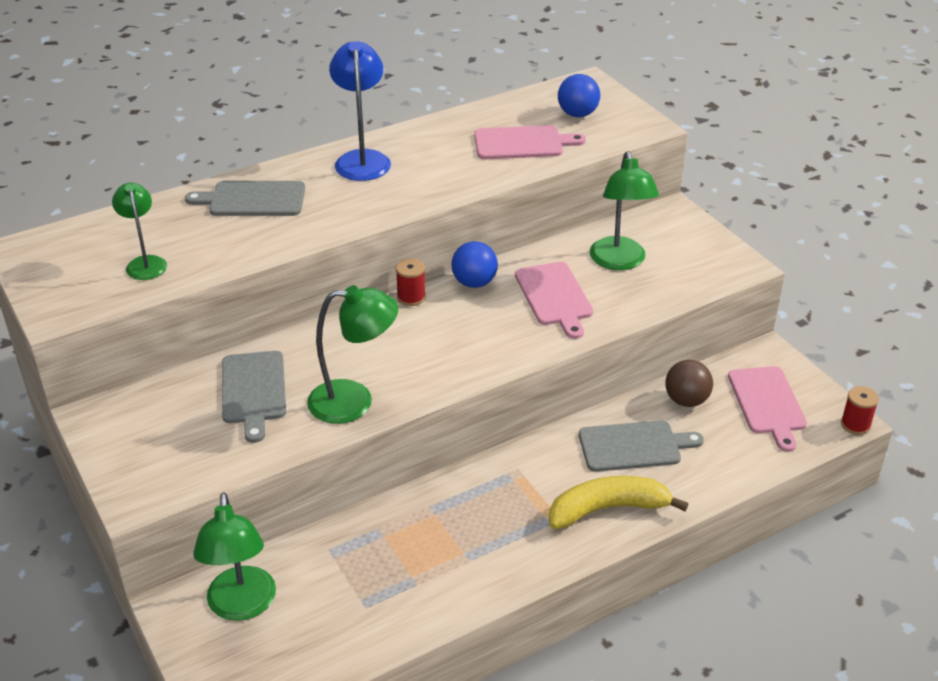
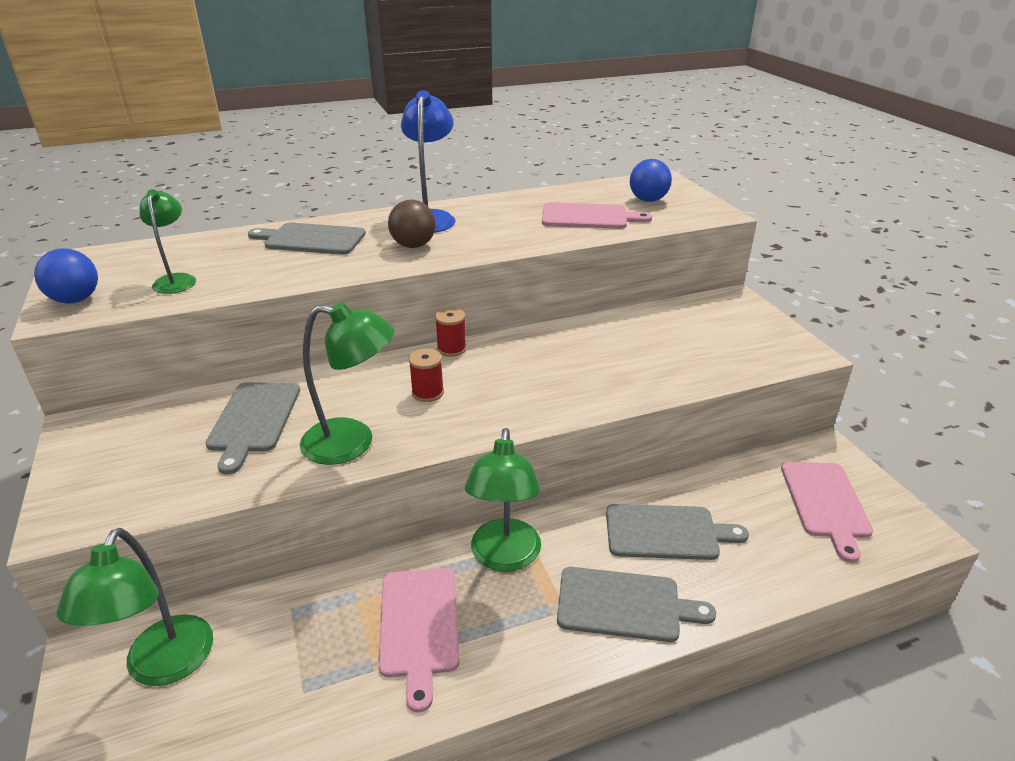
camera: 10 degrees right, 5 degrees down
blue ball [451,241,498,288] -> blue ball moved to [34,248,98,303]
pink cutting board [515,262,593,339] -> pink cutting board moved to [379,568,460,712]
yellow banana [549,476,688,529] -> grey cutting board [557,567,716,642]
green lamp [590,151,659,270] -> green lamp moved to [465,428,541,572]
brown ball [665,360,713,407] -> brown ball moved to [388,200,436,248]
red spool [841,386,879,435] -> red spool moved to [409,348,444,402]

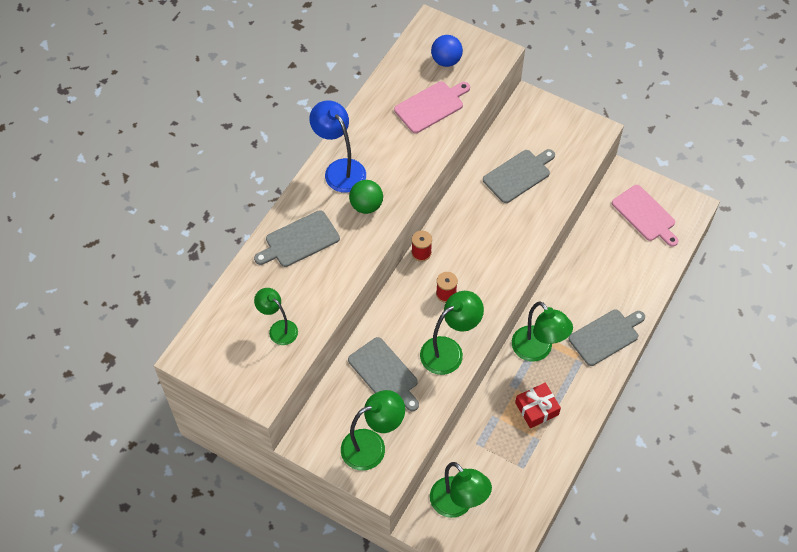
camera: 40 degrees left, 25 degrees up
blue ball [34,248,98,303] -> none
pink cutting board [379,568,460,712] -> red gift [515,383,561,428]
brown ball [388,200,436,248] -> green ball [349,180,383,214]
grey cutting board [606,504,749,560] -> grey cutting board moved to [483,149,555,203]
none -> green lamp [341,390,405,471]

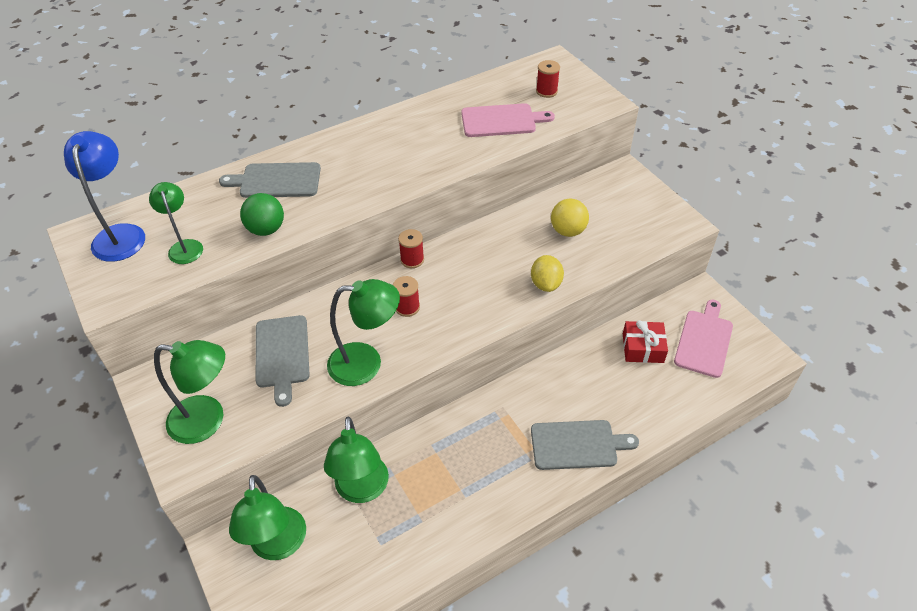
camera: 30 degrees right, 10 degrees down
blue lamp [309,100,366,193] -> blue lamp moved to [64,131,145,262]
green ball [349,180,383,214] -> green ball moved to [240,193,284,236]
blue ball [431,35,463,67] -> red spool [536,60,560,98]
grey cutting board [483,149,555,203] -> yellow ball [551,199,589,237]
green lamp [512,301,573,362] -> green lamp moved to [324,417,389,503]
red gift [515,383,561,428] -> red gift moved to [623,320,668,363]
pink cutting board [612,185,678,247] -> pink cutting board turned 150 degrees counterclockwise [674,300,733,378]
none -> yellow lemon [531,255,564,292]

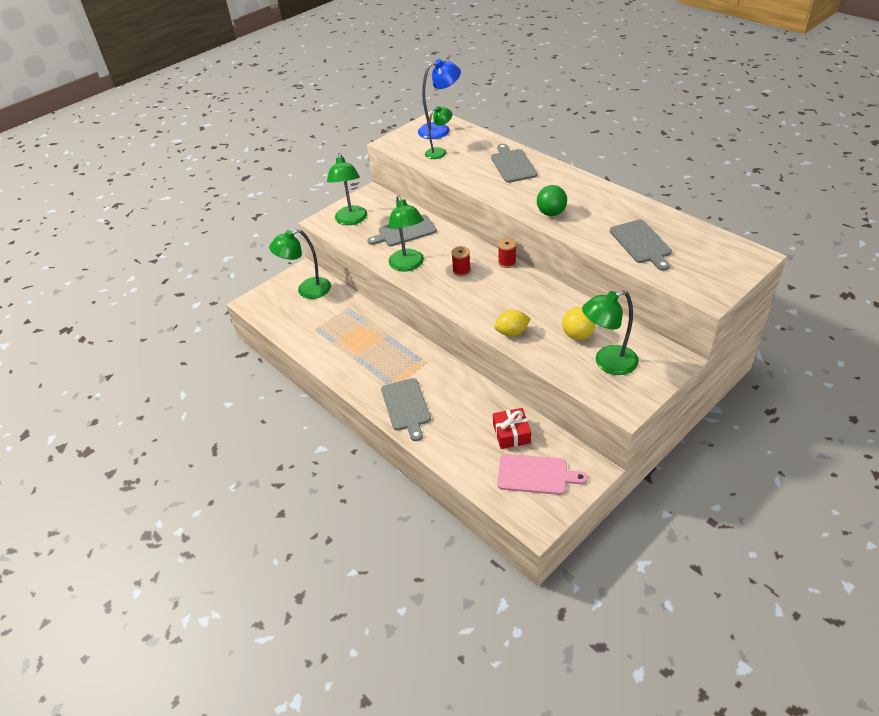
camera: 80 degrees right, 5 degrees down
green ball [240,193,284,236] -> green ball moved to [537,185,567,216]
green lamp [324,417,389,503] -> green lamp moved to [582,290,639,375]
pink cutting board [461,103,555,137] -> grey cutting board [610,220,672,271]
red spool [536,60,560,98] -> none

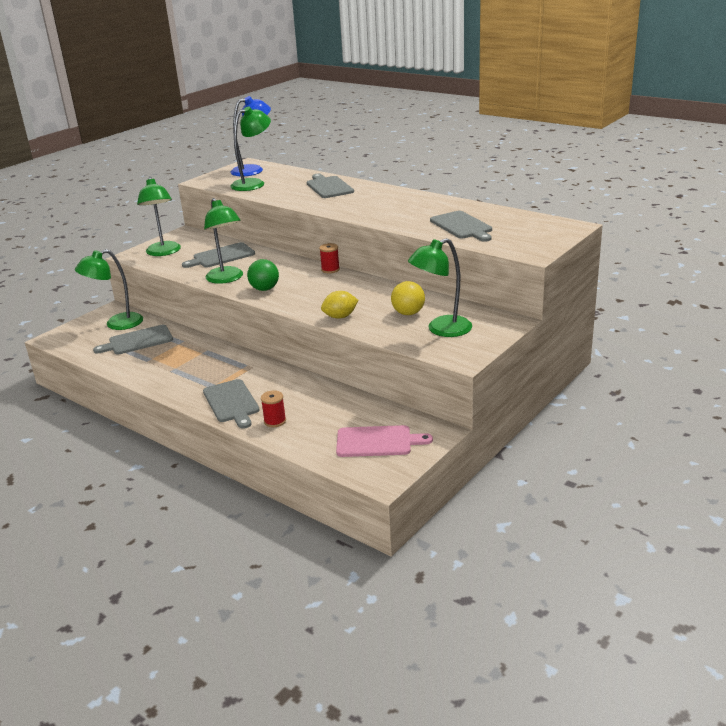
camera: 10 degrees left, 15 degrees down
green lamp [425,106,452,159] -> green lamp [230,107,271,191], size x1.55
red spool [451,246,471,276] -> red spool moved to [261,390,286,427]
red gift [493,408,531,449] -> none
green ball [537,185,567,216] -> green ball moved to [247,259,279,291]
none -> grey cutting board [93,325,173,355]

